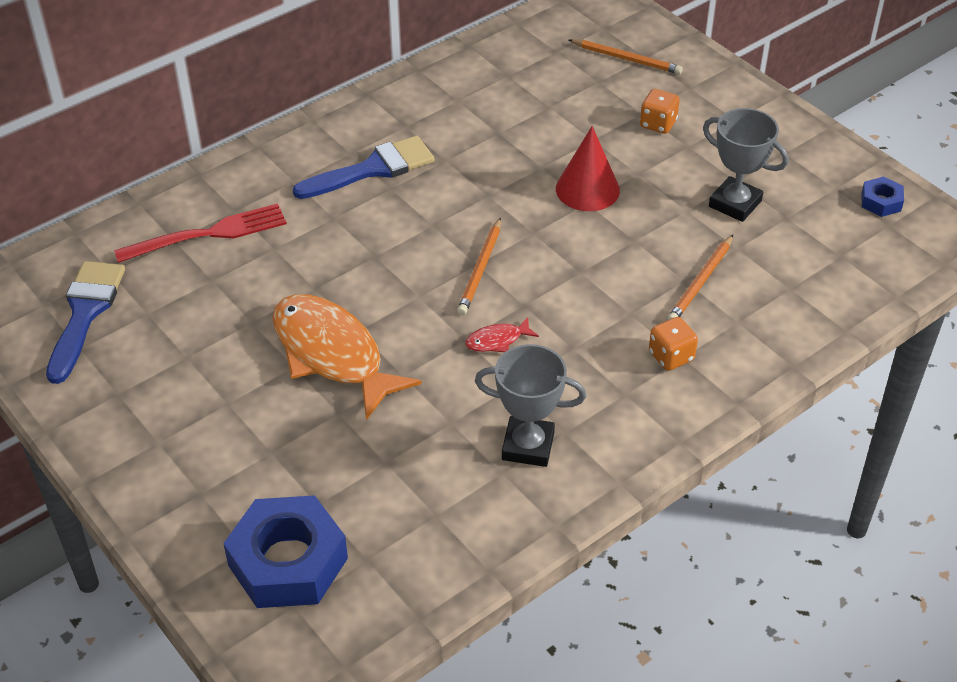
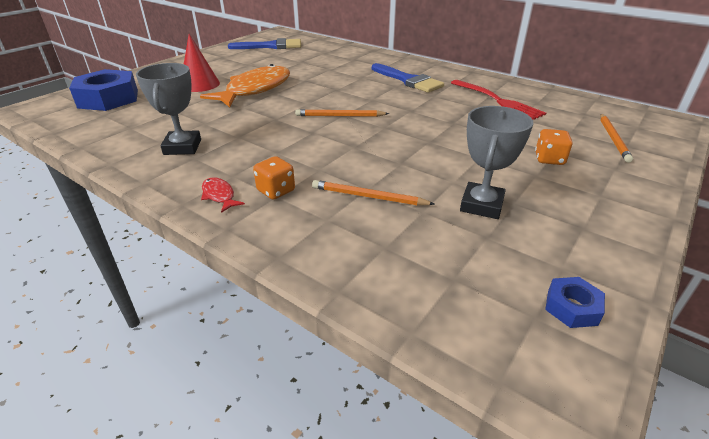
camera: 75 degrees right, 10 degrees down
red fork [114,203,287,263] -> red fork moved to [451,80,546,120]
red fish [465,317,539,352] -> red fish moved to [201,177,245,213]
red cone [556,126,620,211] -> red cone moved to [184,34,220,92]

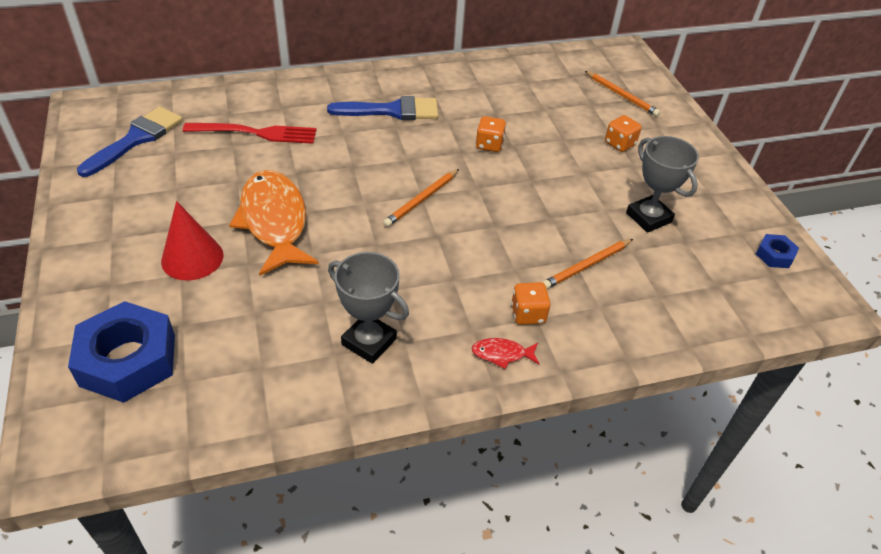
camera: 55 degrees left, 10 degrees up
red fork [451,80,546,120] -> red fork moved to [183,123,317,144]
none -> orange dice [476,116,506,152]

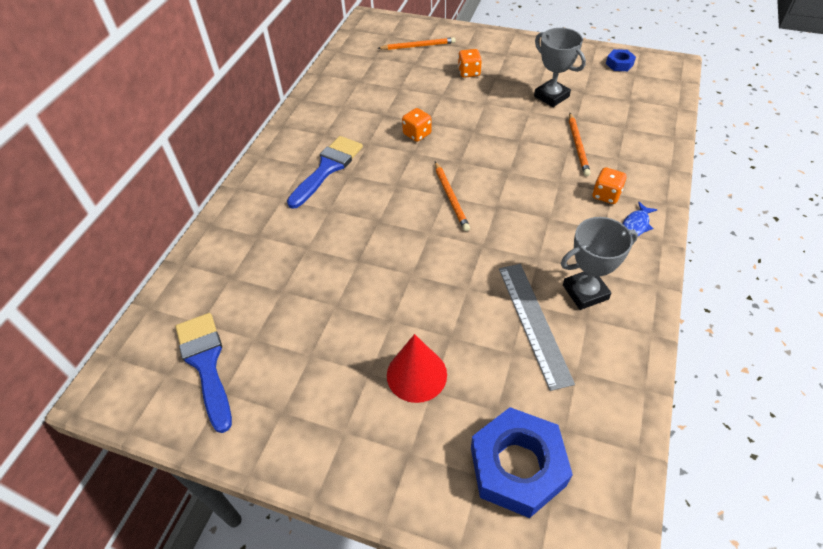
camera: 50 degrees left, 5 degrees up
red fork [183,123,317,144] -> none
orange fish [229,170,319,276] -> none
red fish [471,338,539,369] -> blue fish [622,202,658,236]
grey trophy [626,136,699,233] -> grey trophy turned 45 degrees clockwise [534,28,586,107]
none -> grey ruler [499,264,575,391]

